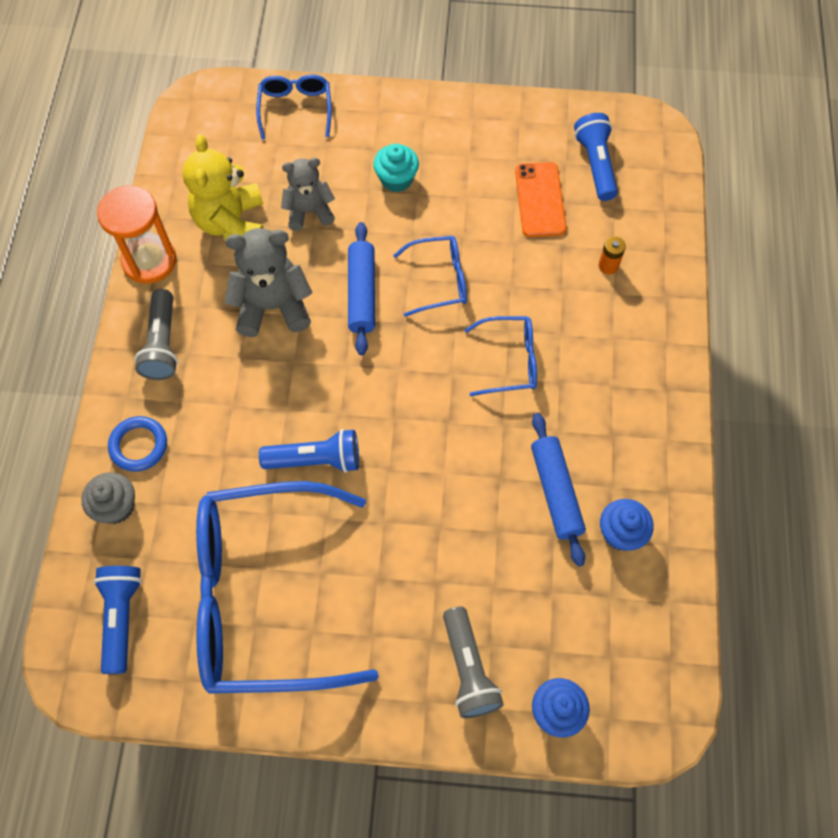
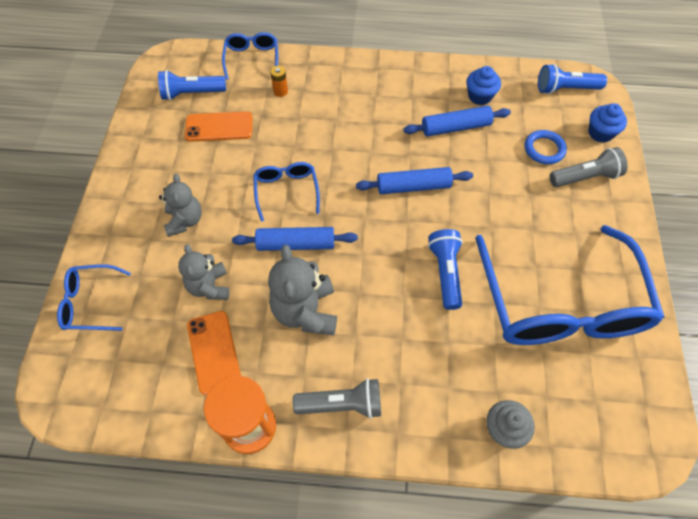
camera: 90 degrees left, 5 degrees down
blue flashlight [94,566,142,674] -> blue flashlight moved to [538,64,607,94]
blue ring [108,416,167,472] -> blue ring moved to [525,130,567,164]
yellow teddy bear [182,134,264,241] -> orange phone [187,311,241,396]
turquoise cupcake [373,144,419,192] -> grey teddy bear [159,174,202,237]
blue glasses [465,316,537,396] -> blue glasses moved to [222,32,278,80]
none -> blue rolling pin [356,167,473,194]

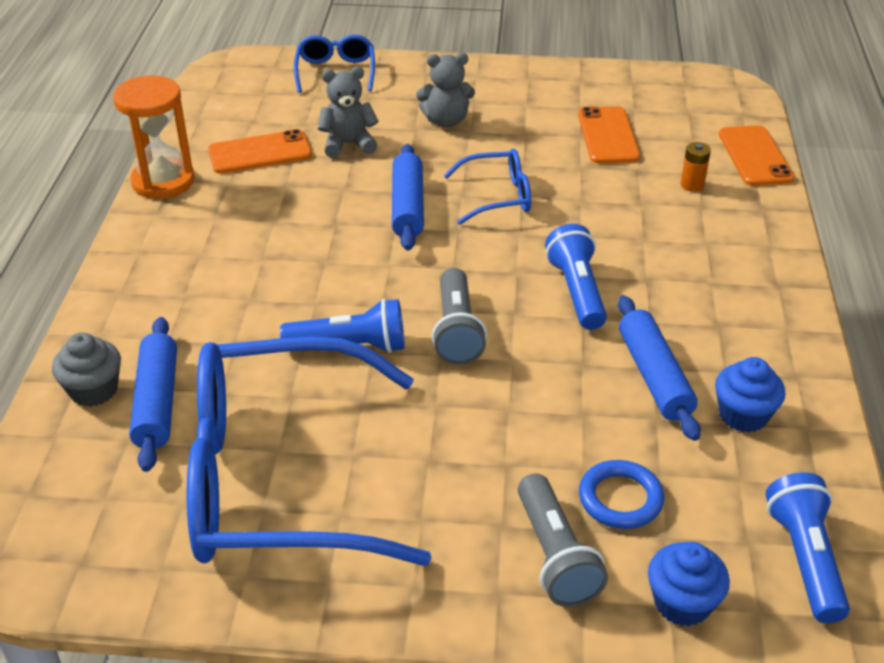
camera: 90 degrees right, 20 degrees down
blue flashlight [158,70,226,100] -> blue flashlight moved to [545,224,607,330]
blue glasses [222,32,278,80] -> orange phone [719,125,795,186]
grey teddy bear [268,245,337,335] -> none
grey flashlight [293,378,381,419] -> grey flashlight moved to [432,268,487,365]
blue rolling pin [356,167,473,194] -> blue rolling pin moved to [129,317,177,472]

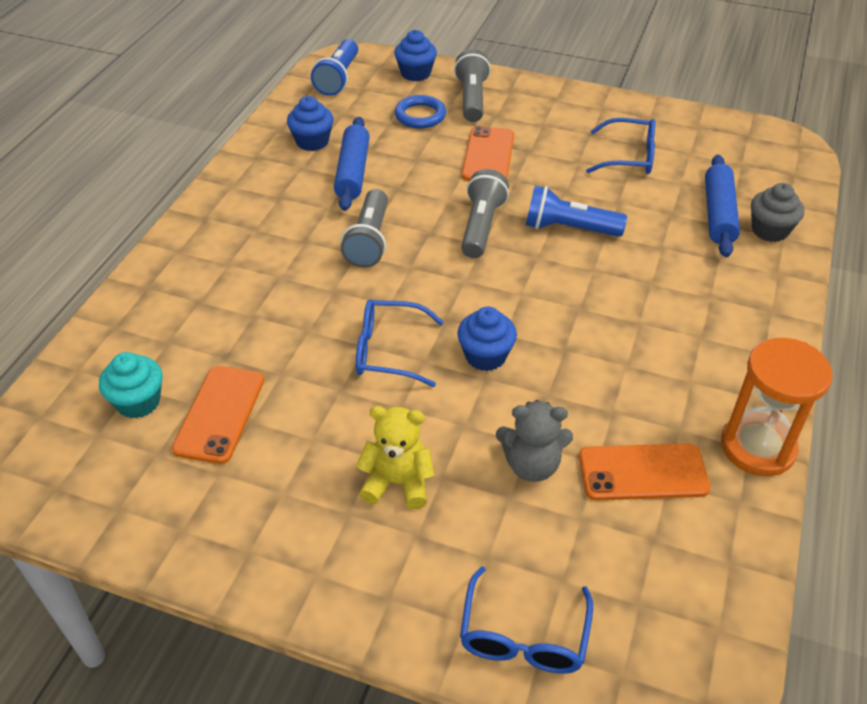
camera: 165 degrees left, 5 degrees up
blue glasses [187,336,432,566] -> blue glasses [586,118,656,174], size x0.44
blue rolling pin [392,144,424,250] -> blue cupcake [457,307,517,371]
grey teddy bear [416,53,475,127] -> yellow teddy bear [356,406,435,510]
blue flashlight [545,224,607,330] -> grey flashlight [341,189,388,268]
orange battery [681,142,711,192] -> none
orange phone [719,125,795,186] -> orange phone moved to [462,126,514,181]
none -> turquoise cupcake [99,352,162,419]

